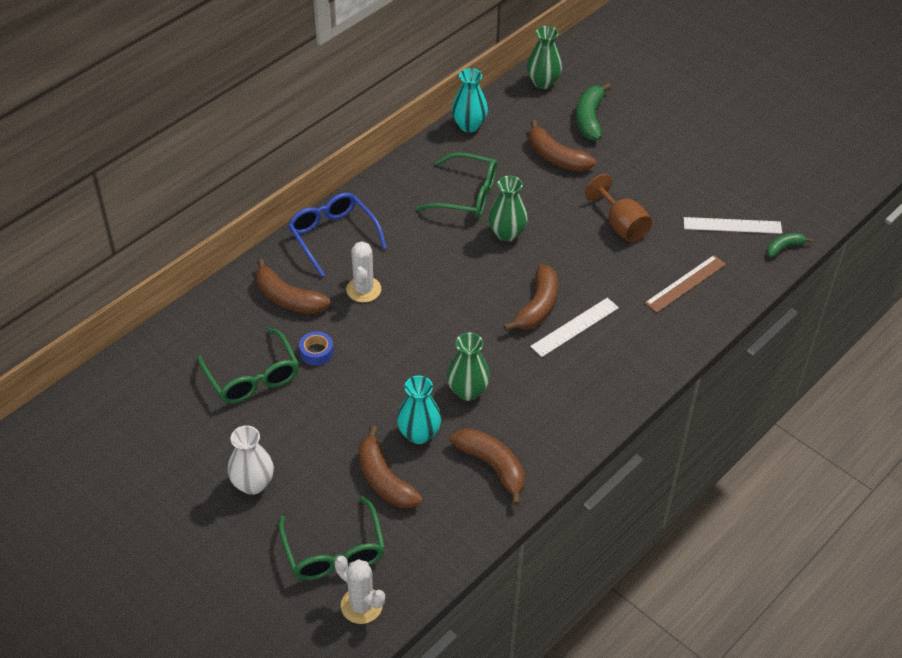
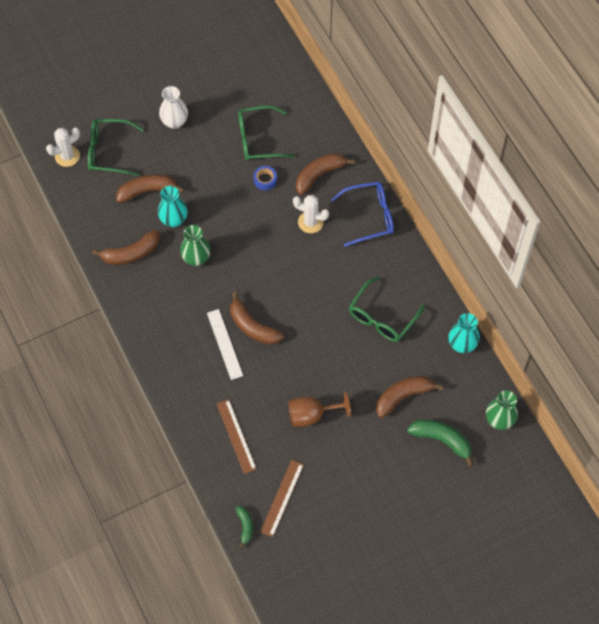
camera: 110 degrees right, 15 degrees up
green vase [488,175,528,242] -> none
white ruler [683,217,782,234] -> brown ruler [260,460,304,537]

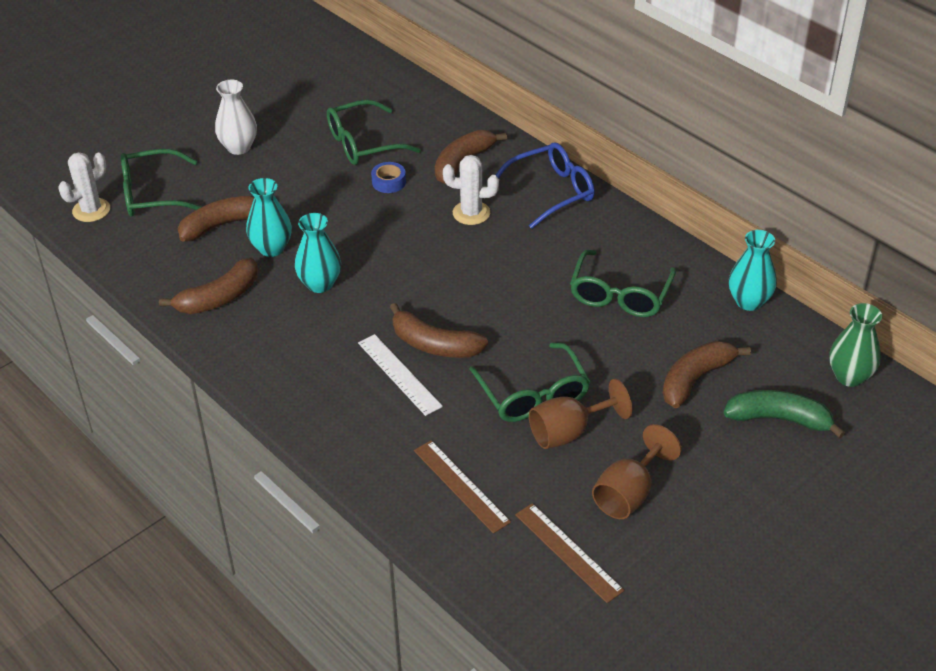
camera: 15 degrees left, 20 degrees down
green vase [180,225,211,266] -> turquoise vase [295,213,341,293]
green banana [235,506,253,548] -> none
brown ruler [260,460,304,537] -> brown ruler turned 45 degrees counterclockwise [515,503,625,603]
none -> green glasses [469,343,591,422]
none -> brown goblet [592,424,681,519]

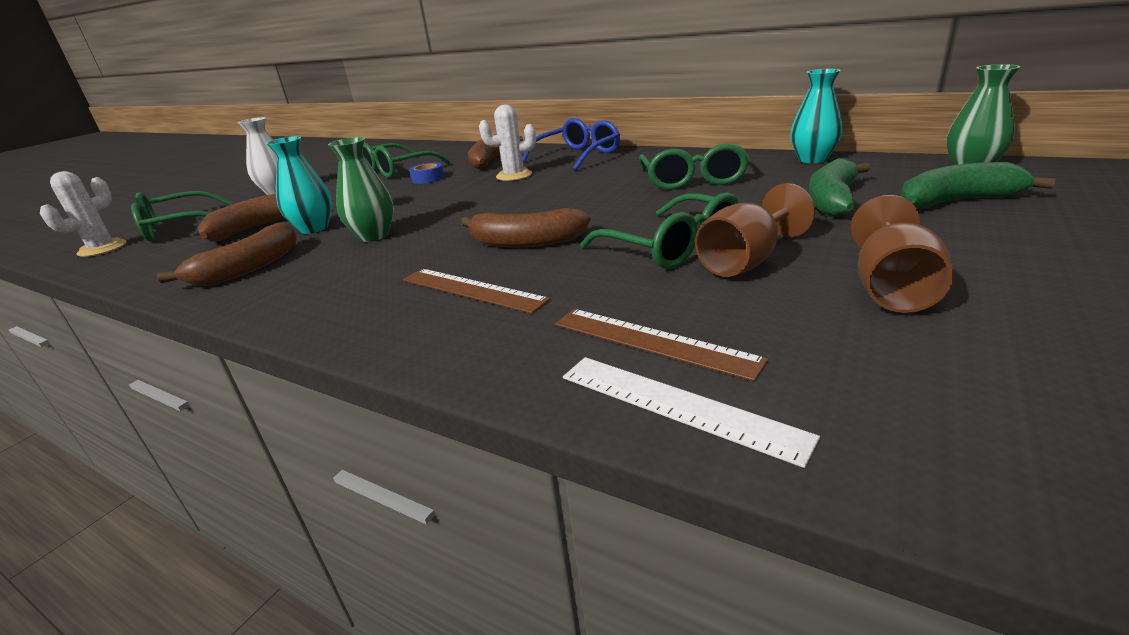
camera: 15 degrees left, 15 degrees down
turquoise vase [295,213,341,293] -> green vase [328,137,394,242]
white ruler [358,334,443,416] -> white ruler moved to [563,357,820,468]
brown ruler [515,503,625,603] -> brown ruler moved to [403,269,550,314]
brown banana [663,341,751,408] -> green banana [808,158,870,217]

